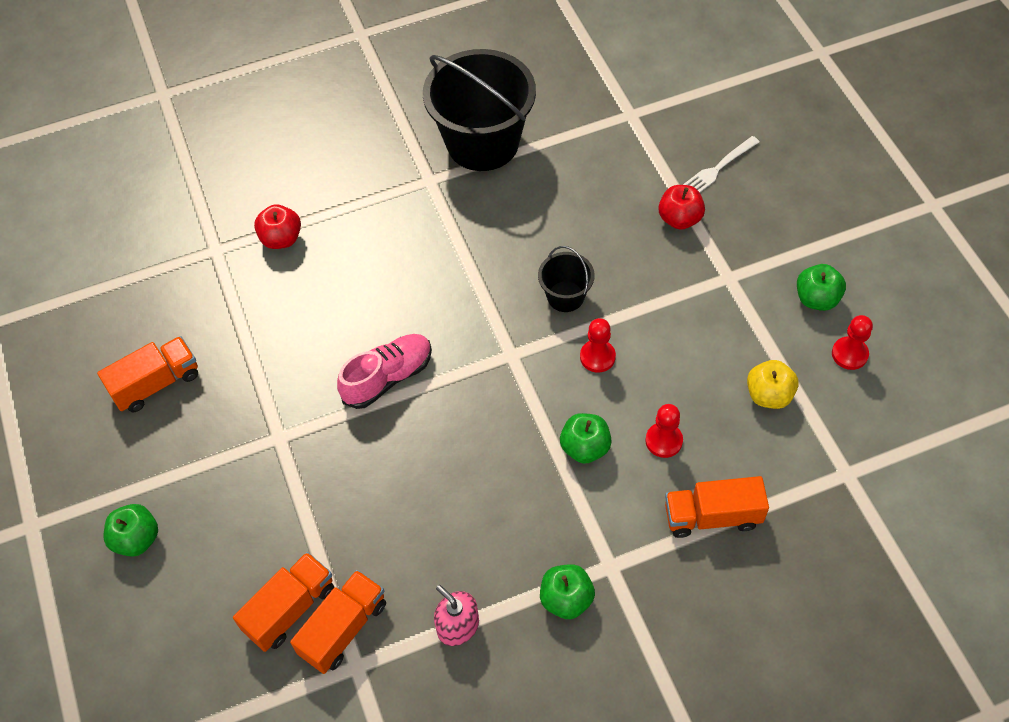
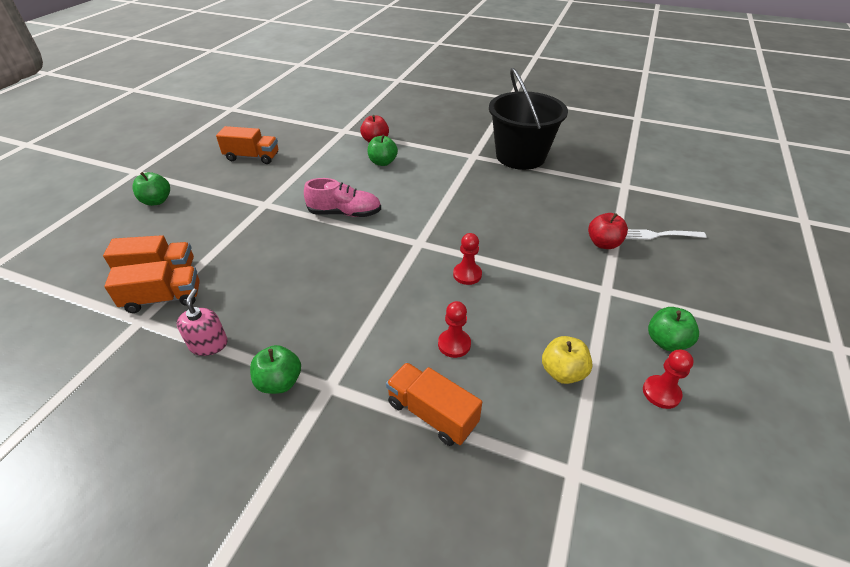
camera: 40 degrees right, 15 degrees down
black bucket [538,246,595,312] -> none
green apple [560,413,612,464] -> green apple moved to [368,135,398,166]

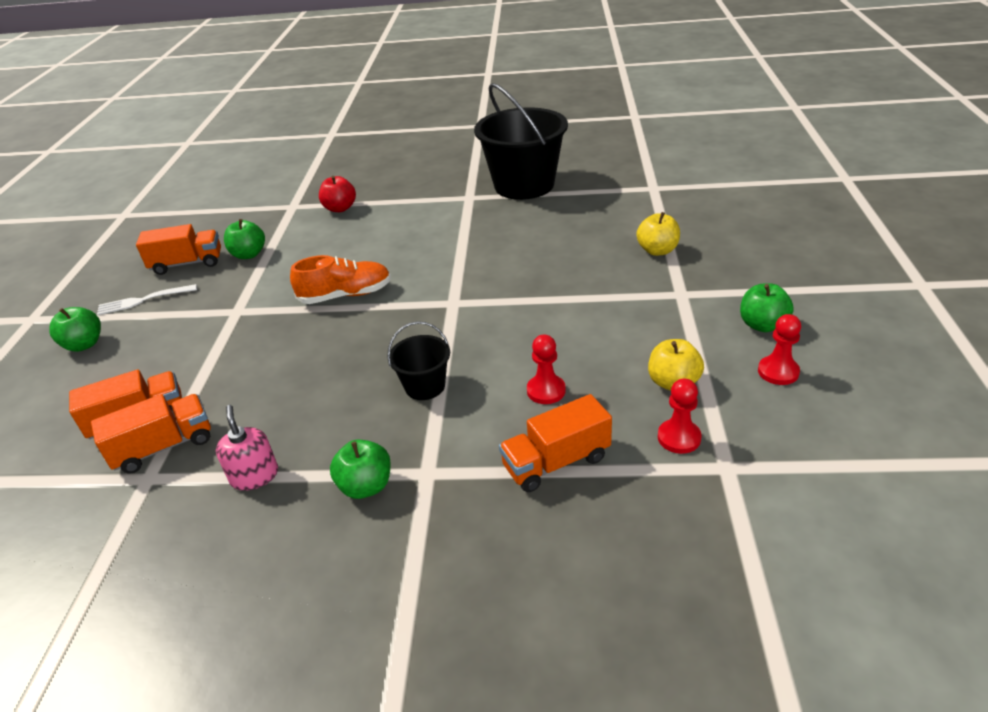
camera: 15 degrees left, 5 degrees down
pink shoe [304,178,381,217] -> orange shoe [290,255,391,304]
green apple [368,135,398,166] -> green apple moved to [224,219,265,259]
orange truck [386,362,482,446] -> orange truck turned 45 degrees counterclockwise [499,394,612,492]
red pawn [453,233,482,285] -> red pawn moved to [658,379,702,454]
red apple [588,213,628,249] -> yellow apple [636,212,680,256]
white fork [625,229,707,240] -> white fork moved to [97,284,197,315]
none -> black bucket [387,321,450,400]

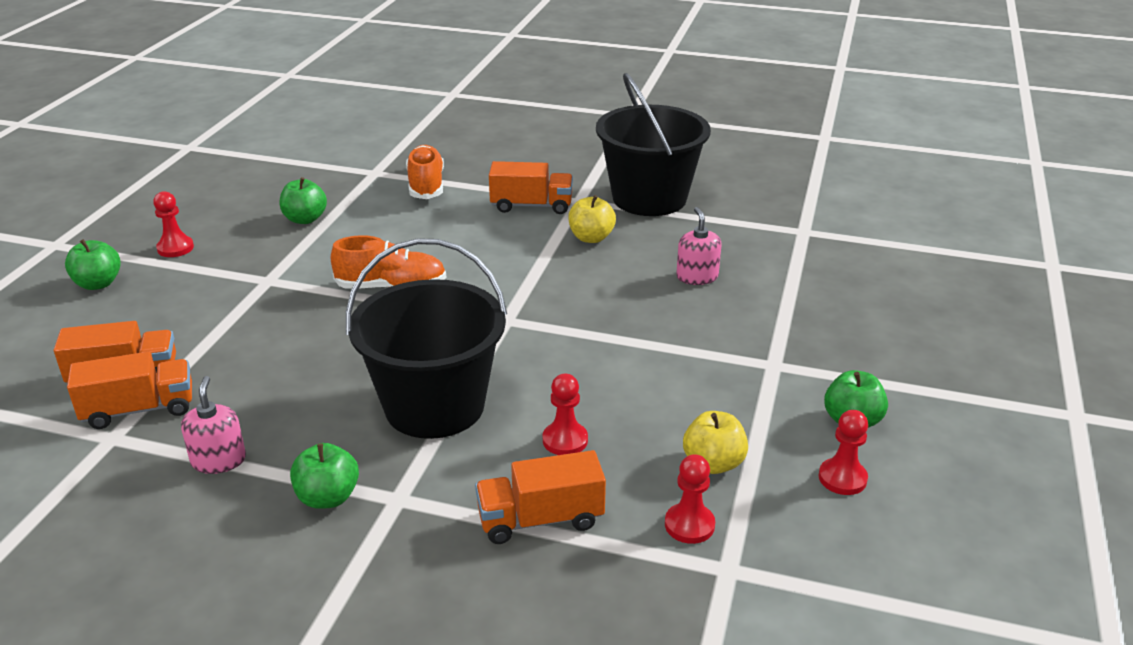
camera: 10 degrees right, 5 degrees down
white fork [97,284,197,315] -> red pawn [153,191,194,257]
orange truck [136,224,221,275] -> orange truck moved to [489,161,573,214]
red apple [319,176,356,212] -> orange shoe [406,145,444,199]
black bucket [387,321,450,400] -> black bucket [346,238,507,439], size x2.12
yellow apple [636,212,680,256] -> yellow apple moved to [568,195,616,243]
none -> pink soap dispenser [676,207,722,285]

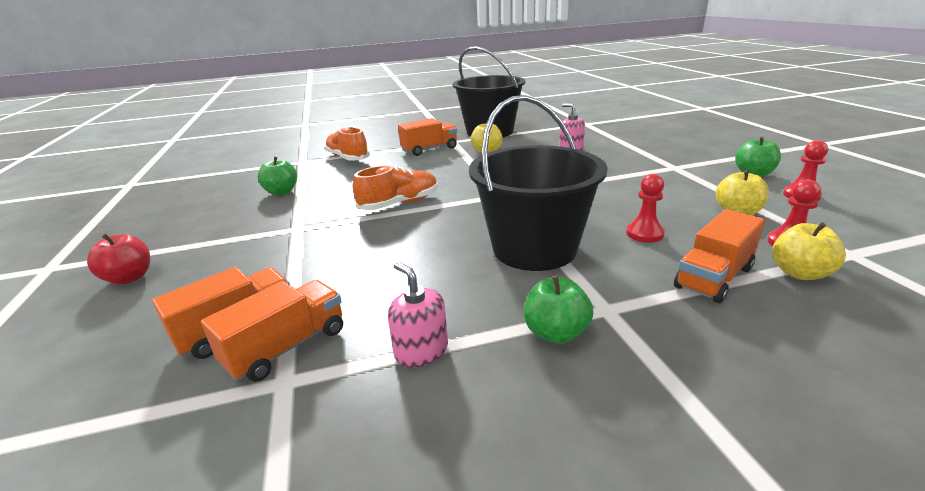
camera: 30 degrees left, 5 degrees down
green apple [65,239,121,290] -> red apple [87,233,150,284]
red pawn [153,191,194,257] -> none
none -> yellow apple [773,222,846,280]

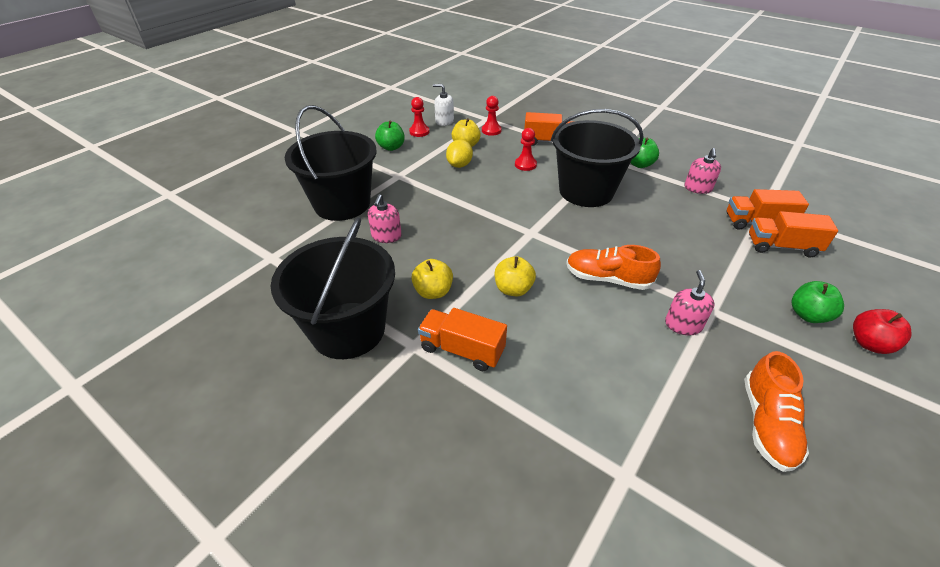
camera: 130 degrees left, 15 degrees up
green apple [258,157,297,196] -> green apple moved to [792,281,844,323]
orange shoe [324,127,370,161] -> orange shoe moved to [744,351,809,472]
yellow apple [773,222,846,280] -> yellow apple moved to [495,256,536,296]
none -> black bucket [285,105,377,221]
none -> white soap dispenser [433,84,454,126]
none -> yellow lemon [446,140,473,168]
none -> pink soap dispenser [665,270,715,335]

